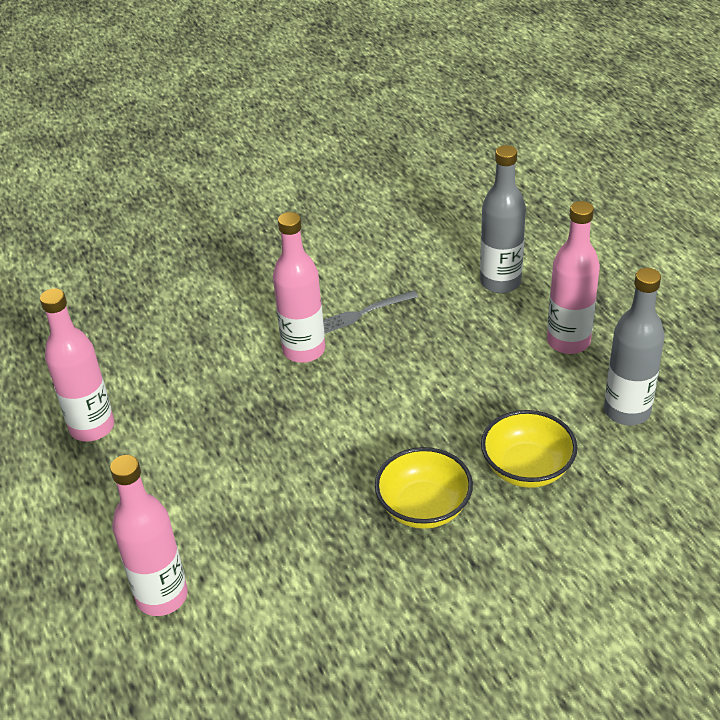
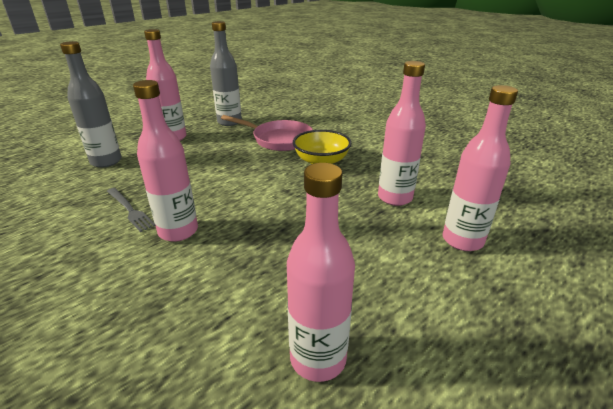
camera: 110 degrees left, 10 degrees down
yellow bowl [481,410,577,488] -> pink pan [221,115,313,151]
none -> pink bottle [378,61,426,206]

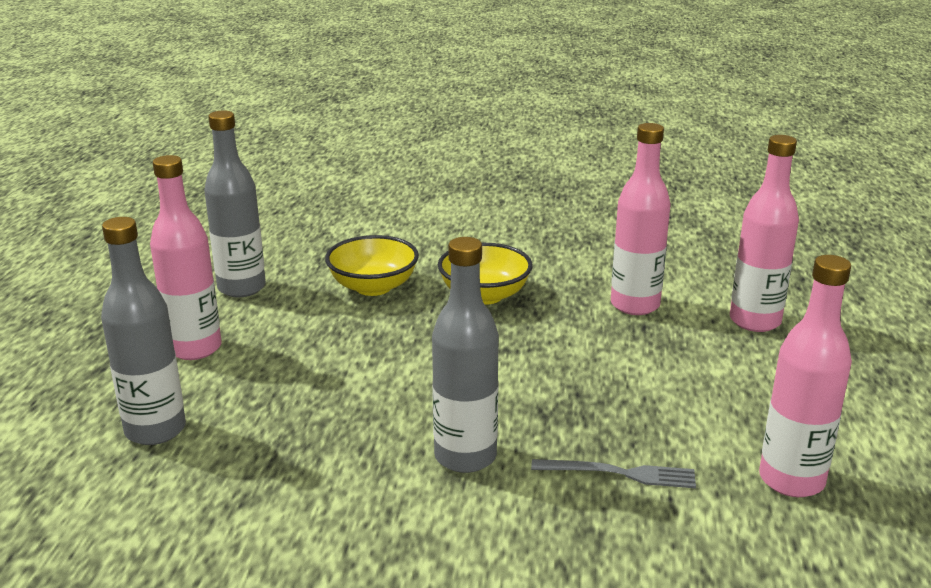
camera: 40 degrees left, 5 degrees down
grey fork [107,188,155,232] -> grey fork moved to [531,459,696,488]
pink bottle [133,80,198,242] -> grey bottle [432,237,499,473]
pink pan [221,115,313,151] -> yellow bowl [325,235,419,296]

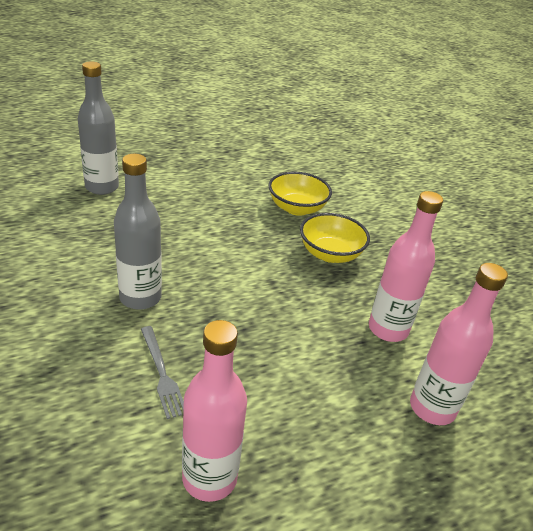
camera: 55 degrees right, 10 degrees up
pink bottle [150,155,222,360] -> none
grey bottle [204,111,266,297] -> none

